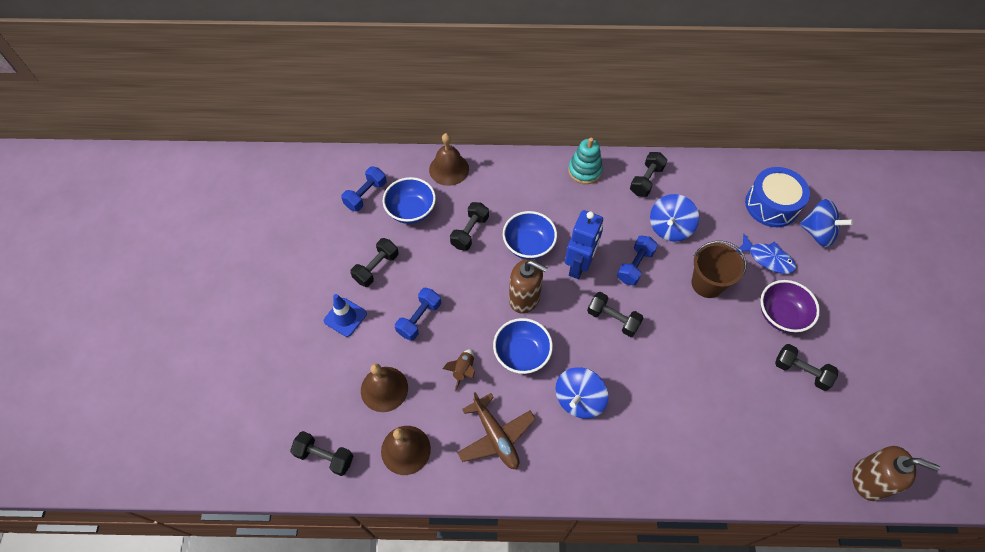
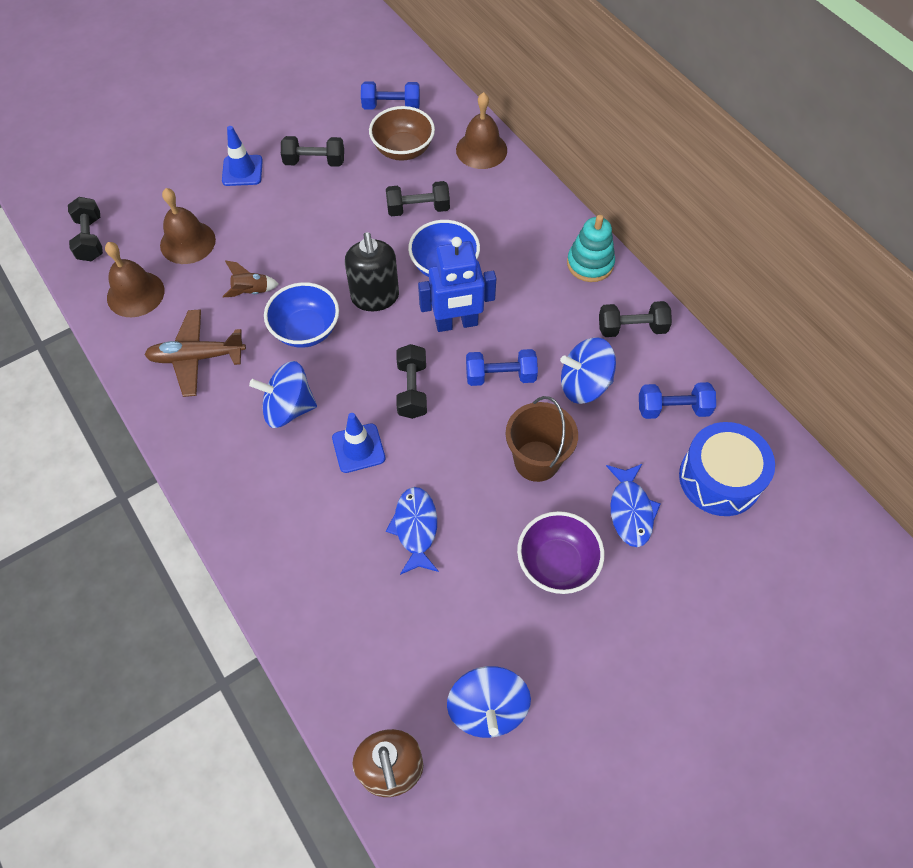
camera: 55 degrees right, 0 degrees up
blue bowl [383,177,436,224] -> brown bowl [369,106,435,161]
blue dumbbell [395,288,441,341] -> blue dumbbell moved to [639,382,716,419]
brown plane [457,392,536,469] -> brown plane turned 60 degrees clockwise [144,309,246,397]
brown soap dispenser [509,259,548,314] -> black soap dispenser [345,232,399,311]
black dumbbell [775,344,838,391] -> none
blue spinning top [800,199,853,247] -> blue spinning top moved to [447,666,531,738]
none -> blue traffic cone [332,413,385,473]
none -> blue fish [386,487,439,575]

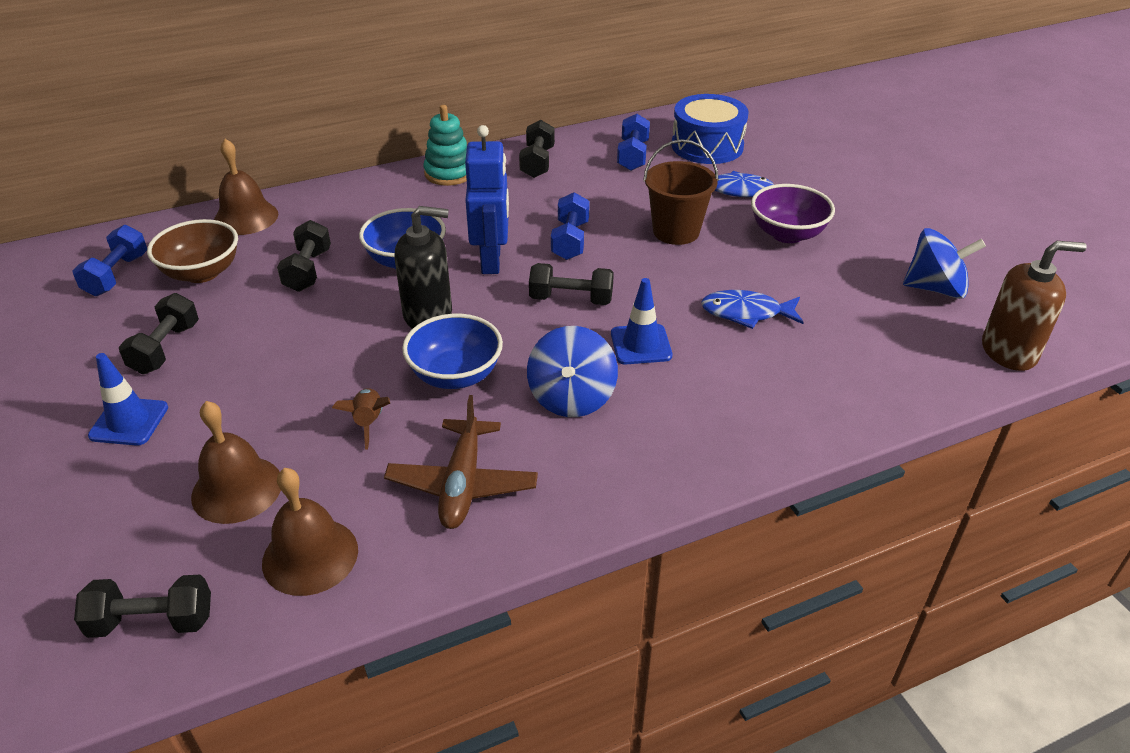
camera: 80 degrees left, 20 degrees down
blue spinning top [560,337,616,404] -> none

